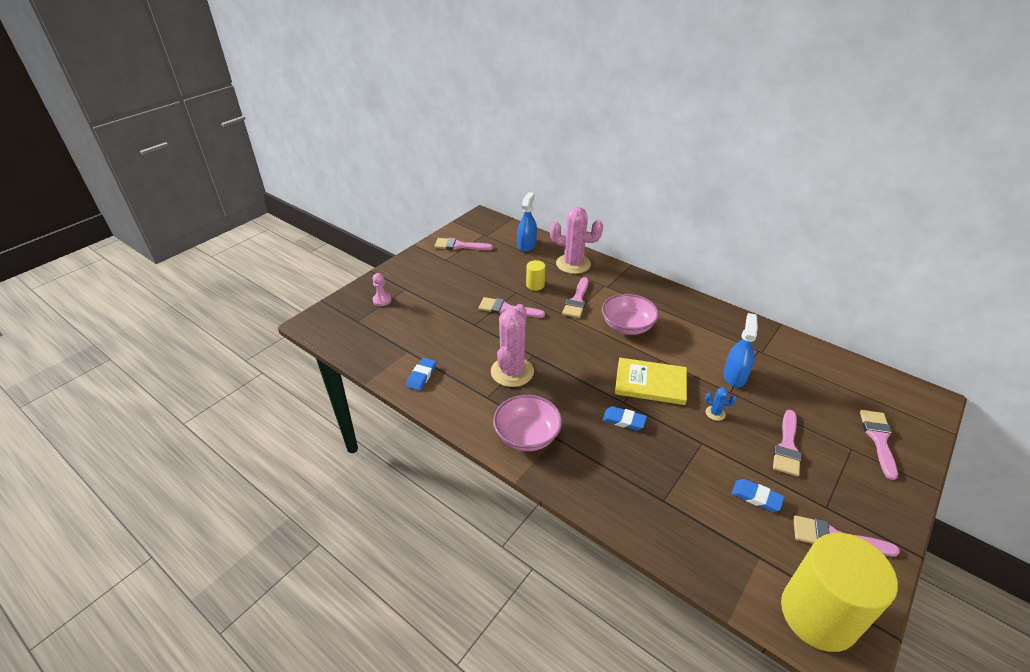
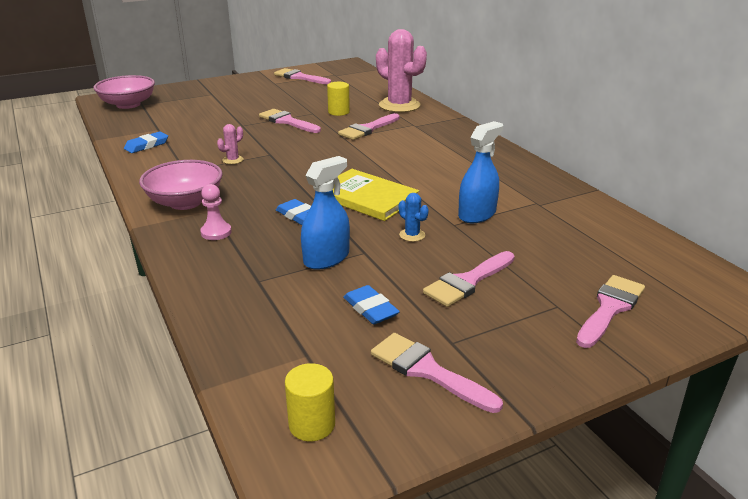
camera: 25 degrees right, 10 degrees down
pink pawn [373,273,392,306] -> pink pawn moved to [200,184,232,240]
pink cactus [491,304,534,387] -> pink cactus [217,124,244,164], size x0.42
blue spray bottle [517,192,537,252] -> blue spray bottle moved to [301,156,350,270]
pink bowl [602,294,659,335] -> pink bowl moved to [93,75,155,109]
yellow cylinder [781,533,898,652] -> yellow cylinder [285,363,335,441], size x0.43

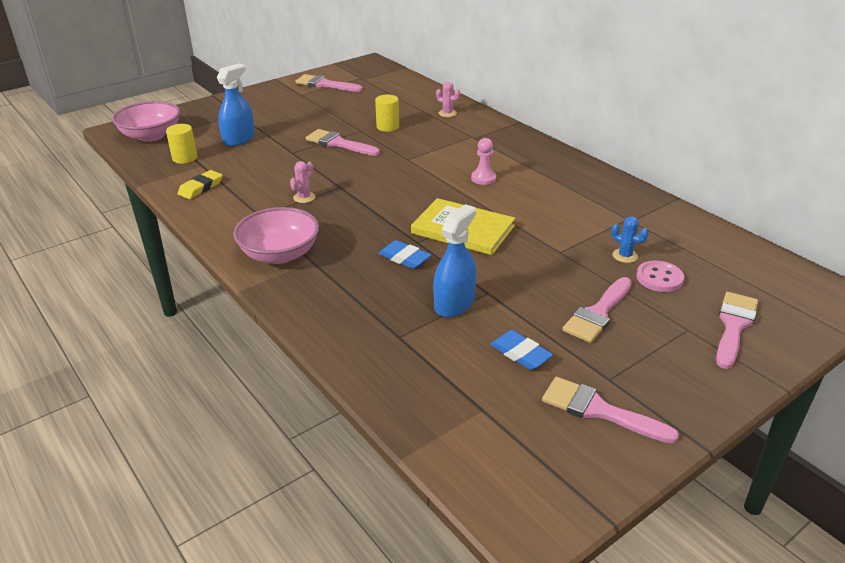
camera: 10 degrees left, 5 degrees up
blue eraser [124,131,168,153] -> yellow eraser [178,170,223,199]
pink pawn [200,184,232,240] -> pink pawn moved to [471,138,496,185]
yellow cylinder [285,363,335,441] -> yellow cylinder moved to [166,124,197,164]
pink brush [338,113,400,140] -> none
pink cactus [376,29,427,112] -> pink cactus [436,82,460,117], size x0.42
blue cactus [398,193,429,242] -> blue cactus moved to [611,216,649,263]
blue spray bottle [458,121,503,223] -> blue spray bottle moved to [217,63,255,146]
none -> pink button [636,261,684,292]

